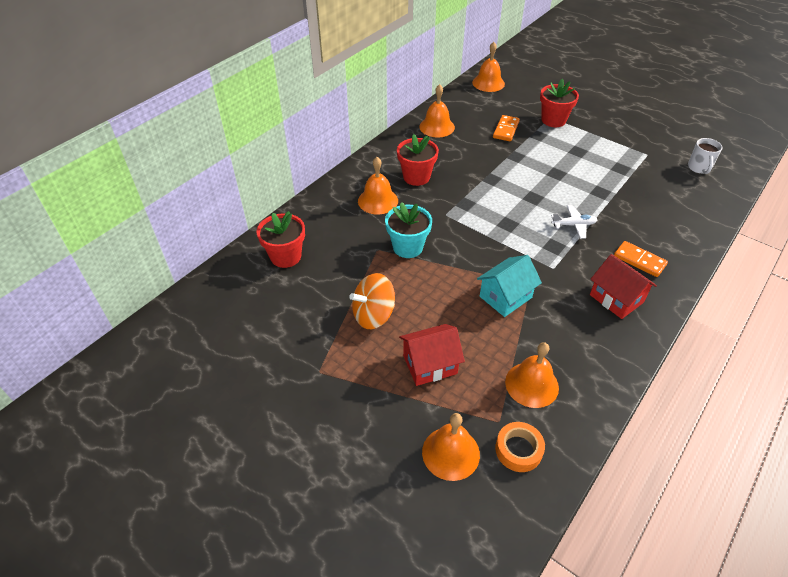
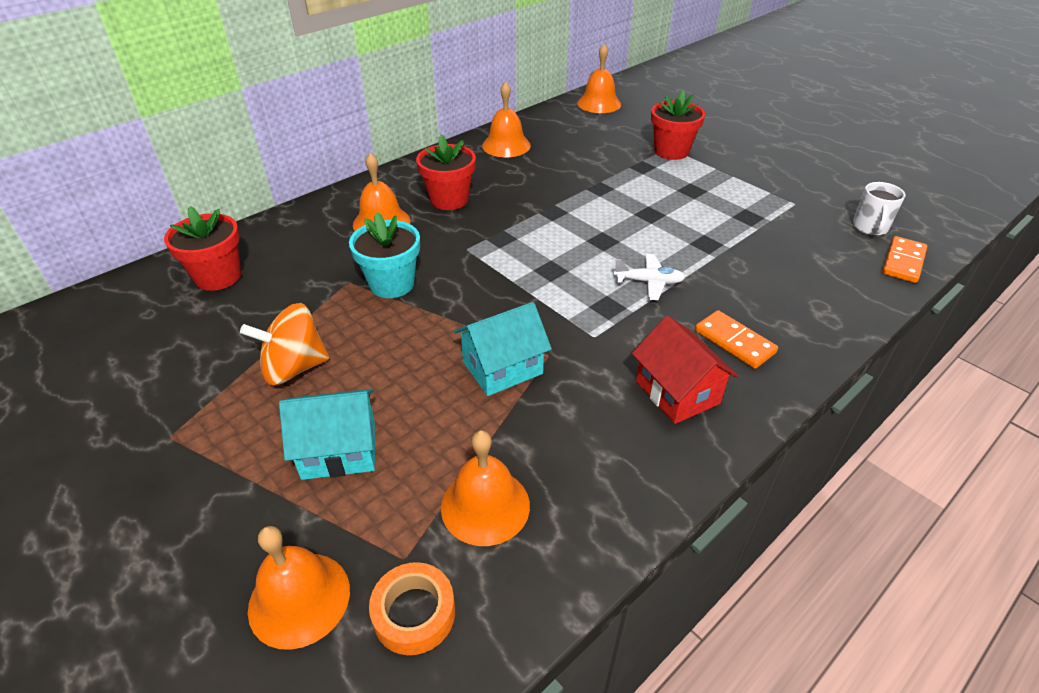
camera: 10 degrees right, 5 degrees down
red house [399,324,465,386] -> turquoise house [279,389,375,480]
orange domino [493,115,520,141] -> orange domino moved to [882,236,927,283]

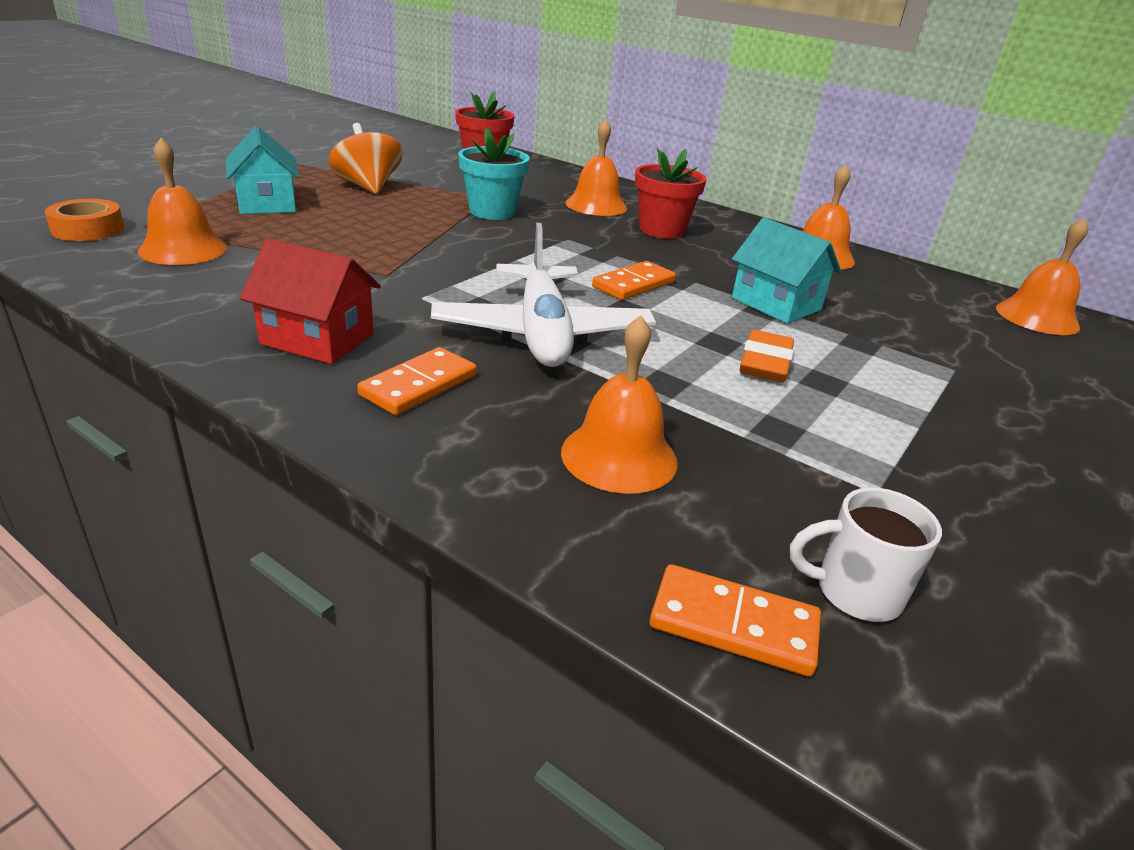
camera: 75 degrees right, 10 degrees down
orange bell [248,526,350,650] -> orange bell moved to [561,315,678,494]
turquoise house [454,302,552,396] -> turquoise house moved to [732,217,841,324]
white plane [614,254,685,300] -> white plane [431,223,656,367], size x2.08
red house [632,316,738,424] -> red house turned 60 degrees clockwise [240,238,381,364]
red flower pot [651,90,705,160] -> none
none -> orange domino [592,261,676,300]
none -> orange eraser [740,330,794,382]

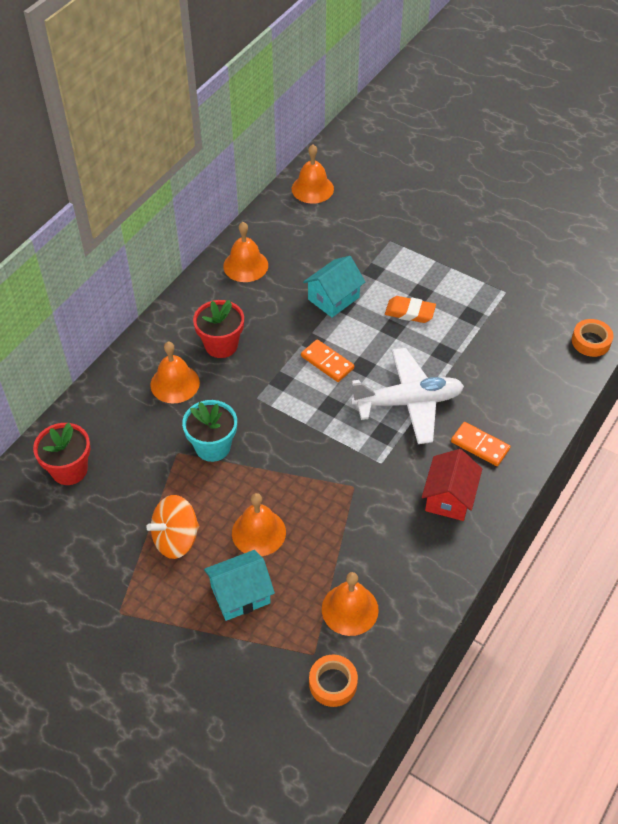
camera: 90 degrees left, 20 degrees up
orange bell [561,315,678,494] -> orange bell moved to [232,493,286,556]
orange domino [649,564,821,677] -> orange tape [572,319,614,357]
white mug [790,487,942,622] -> none

